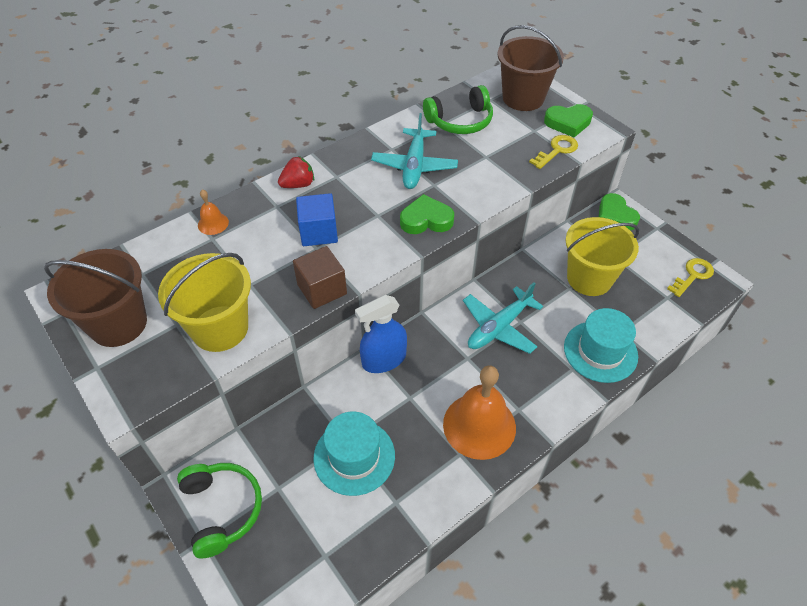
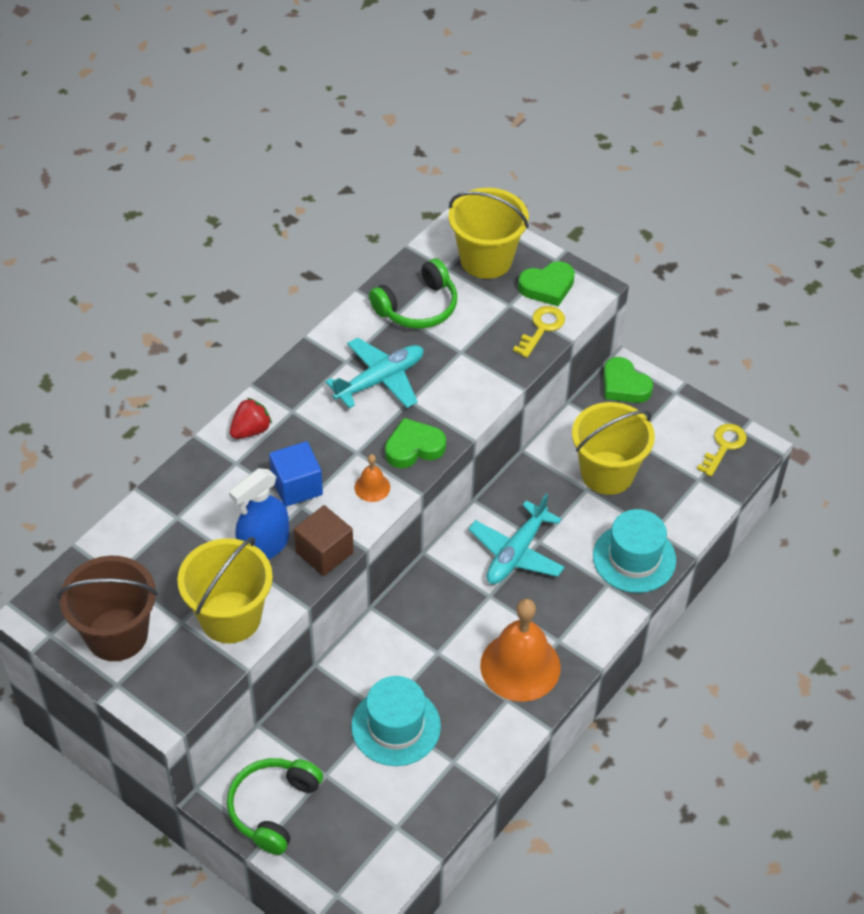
camera: 15 degrees left, 0 degrees up
green headphones [177,463,262,558] -> green headphones turned 120 degrees counterclockwise [227,758,323,855]
orange bell [198,189,229,235] -> orange bell moved to [354,454,390,502]
blue spray bottle [355,295,407,373] -> blue spray bottle moved to [229,468,289,560]
turquoise plane [371,113,458,189] -> turquoise plane turned 120 degrees counterclockwise [326,337,423,409]
brown bucket [498,25,564,111] -> yellow bucket [449,188,529,279]

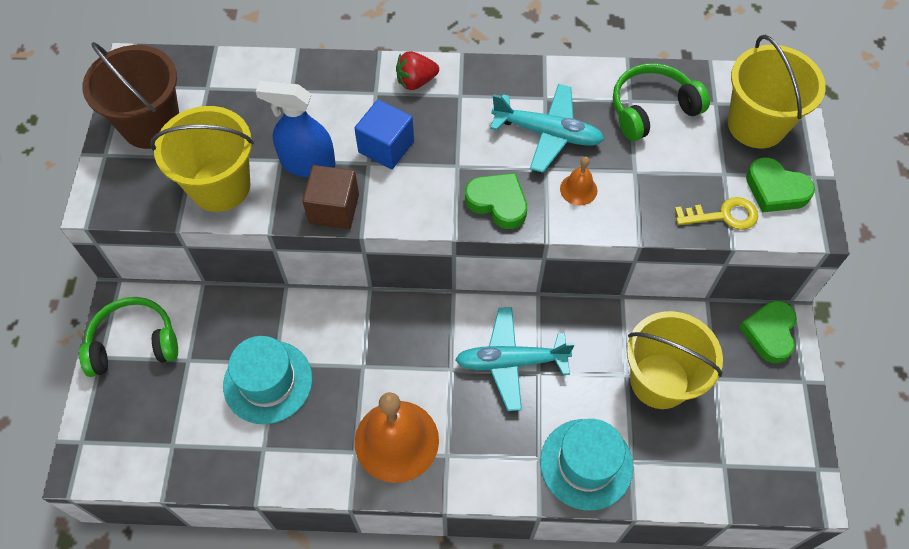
camera: 55 degrees right, 10 degrees up
red strawberry [230,398,272,439] -> red strawberry turned 150 degrees clockwise [396,52,439,90]
orange bell [354,454,390,502] -> orange bell moved to [560,157,597,206]
green headphones [369,259,457,329] -> green headphones turned 135 degrees clockwise [613,63,710,141]
yellow key [697,424,747,477] -> none

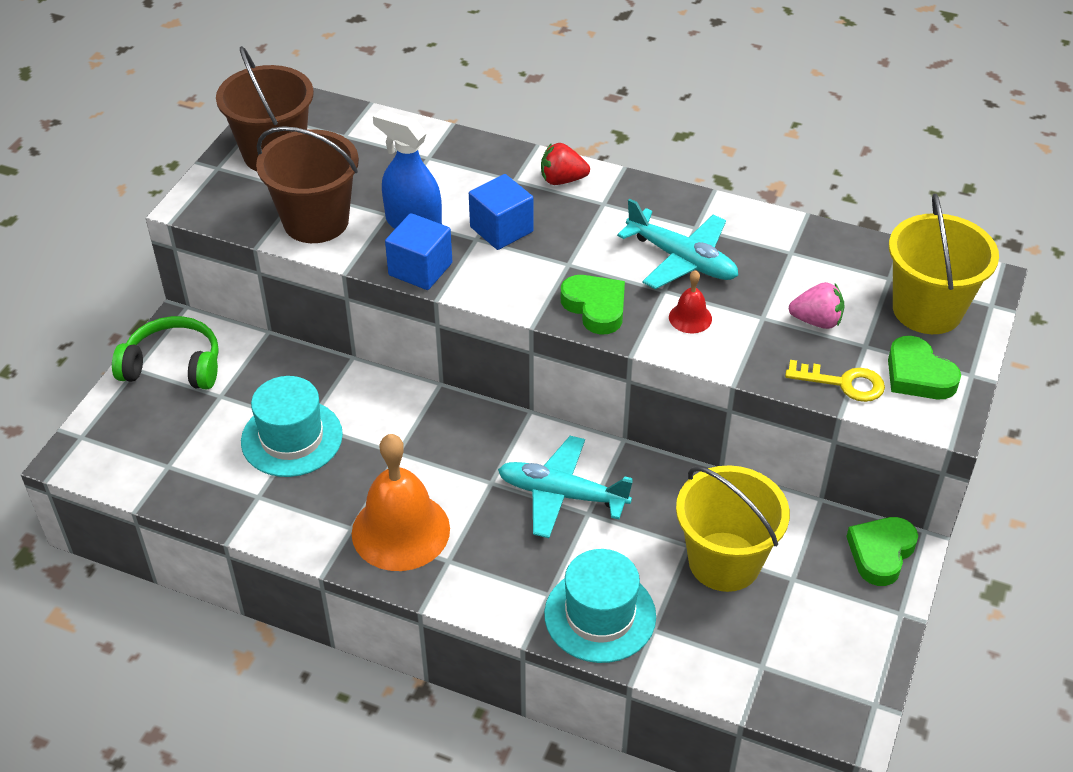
camera: 20 degrees right, 15 degrees down
yellow bucket [150,106,254,212] -> brown bucket [256,126,359,243]
brown cube [302,165,359,229] -> blue cube [385,213,452,290]
orange bell [560,157,597,206] -> red bell [669,270,712,333]
green headphones [613,63,710,141] -> none
none -> pink strawberry [789,282,845,329]

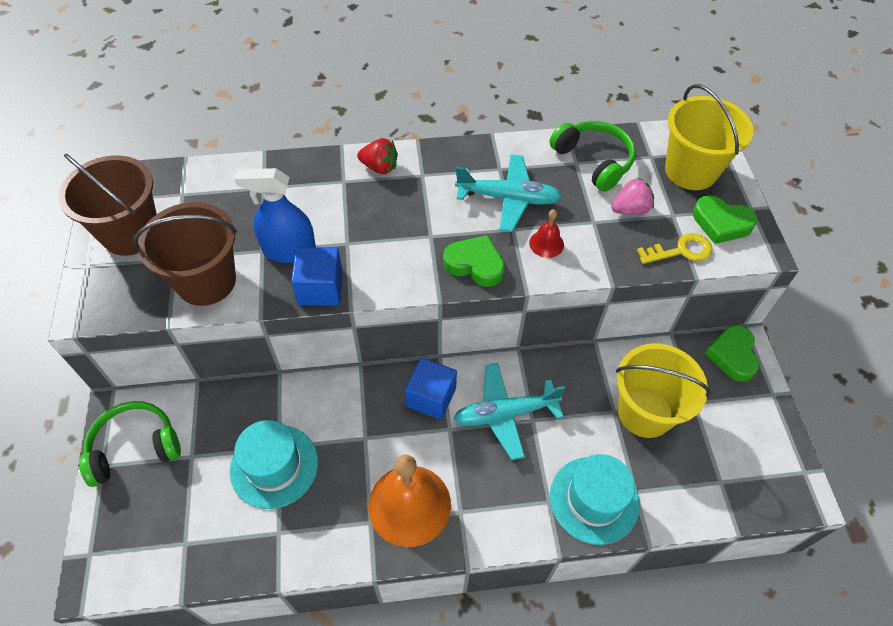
camera: 30 degrees left, 10 degrees up
blue cube [469,174,534,250] -> blue cube moved to [405,357,457,420]
red strawberry [541,143,590,185] -> red strawberry turned 135 degrees counterclockwise [357,138,398,174]
none -> green headphones [549,121,636,192]

